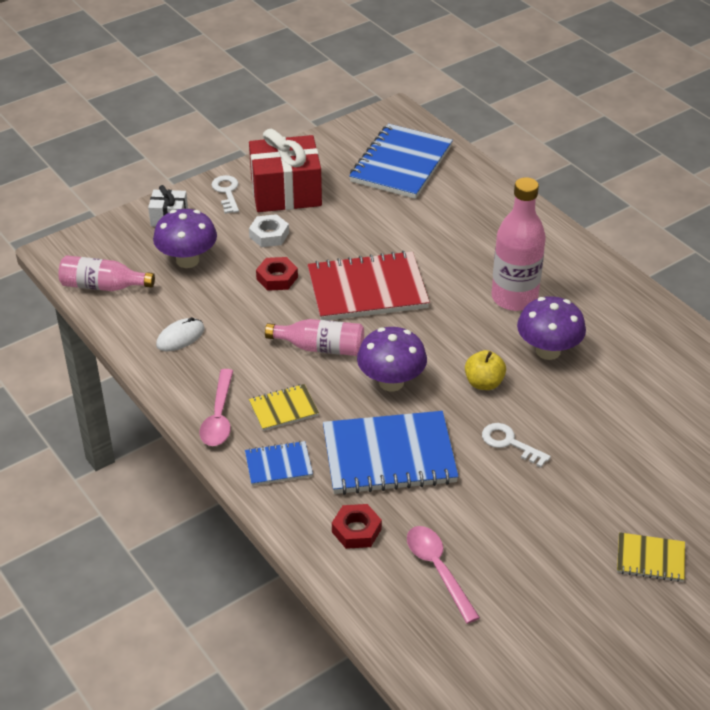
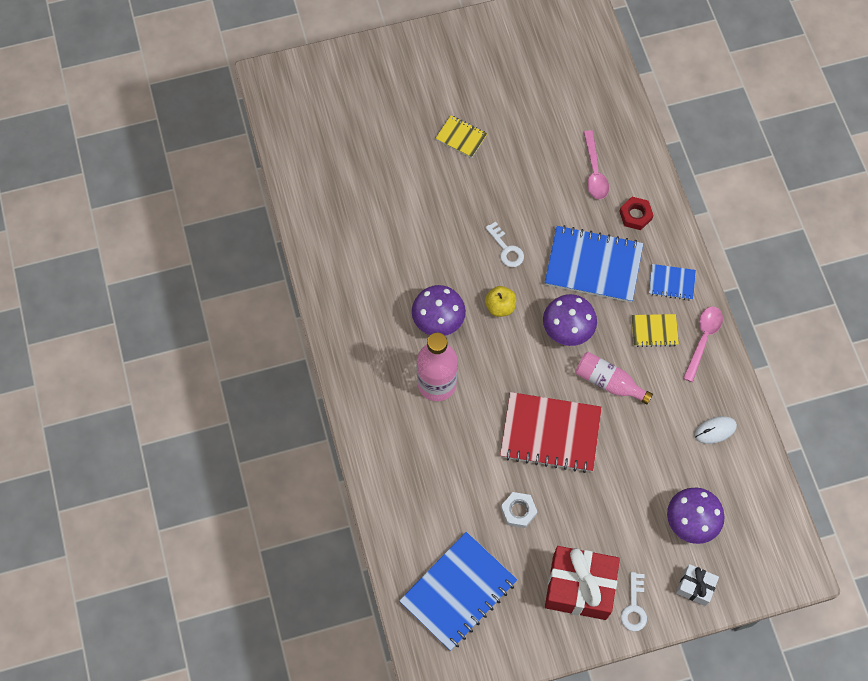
camera: 160 degrees left, 25 degrees up
pink bottle [59,256,155,291] -> none
white nut [249,214,289,247] -> white nut moved to [501,492,537,528]
red nut [256,257,298,291] -> none

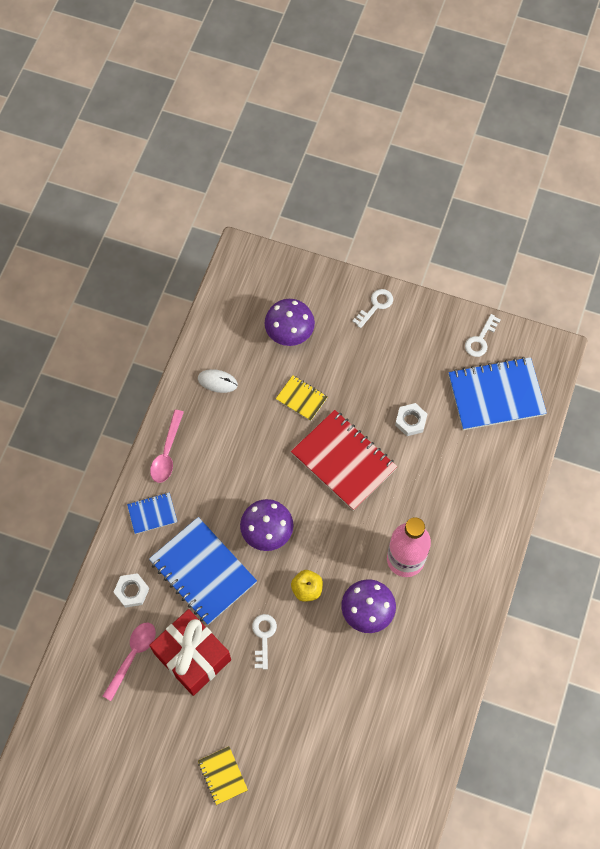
camera: 145 degrees left, 0 degrees up
red gift [545,546,620,620] -> red gift moved to [149,609,231,696]
pink bottle [575,352,653,404] -> none
red nut [619,197,654,230] -> white nut [114,573,149,608]
yellow notebook [631,314,679,347] -> yellow notebook moved to [276,375,328,421]
blue notebook [649,264,696,300] -> blue notebook turned 60 degrees counterclockwise [127,493,177,534]
white gift [676,564,719,606] -> none
pink spoon [683,306,723,382] -> pink spoon turned 45 degrees counterclockwise [150,410,184,483]
none -> white key [465,314,501,357]

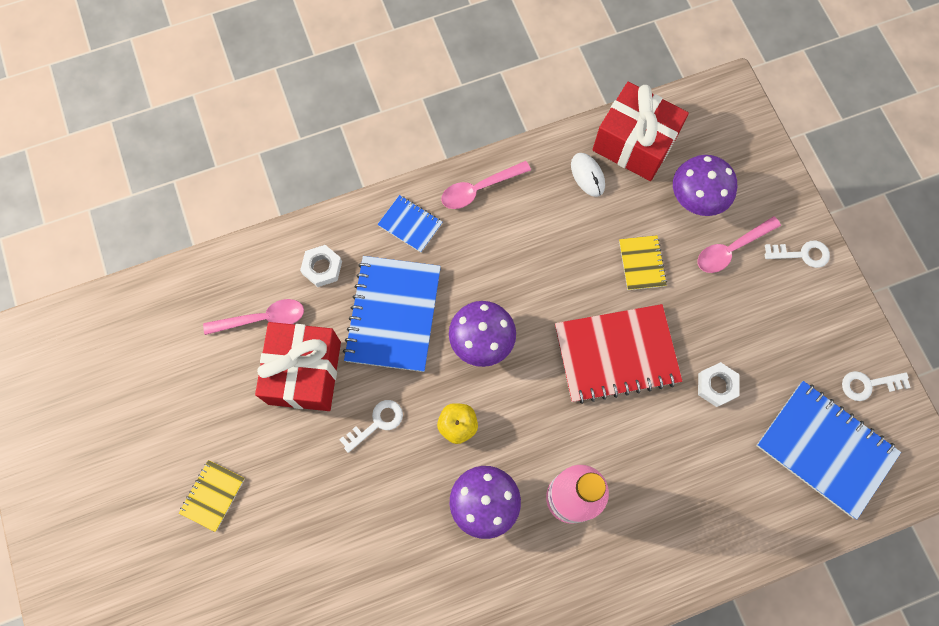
camera: 50 degrees right, 5 degrees up
red notebook [291,410,397,511] -> red notebook turned 75 degrees clockwise [555,304,682,404]
none -> red gift [593,82,689,181]
none -> pink spoon [698,216,781,273]

